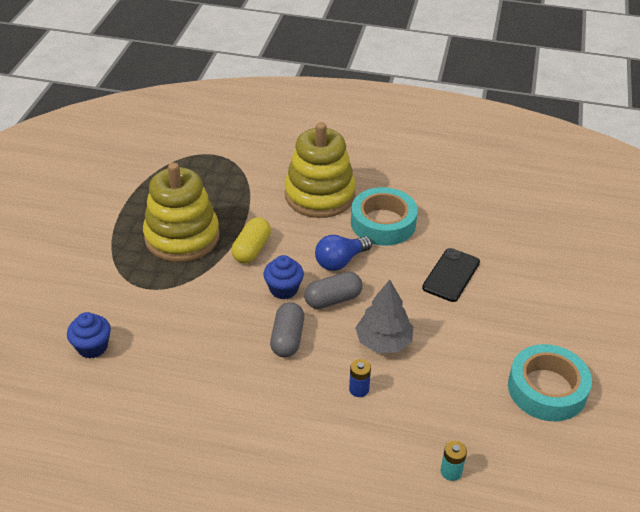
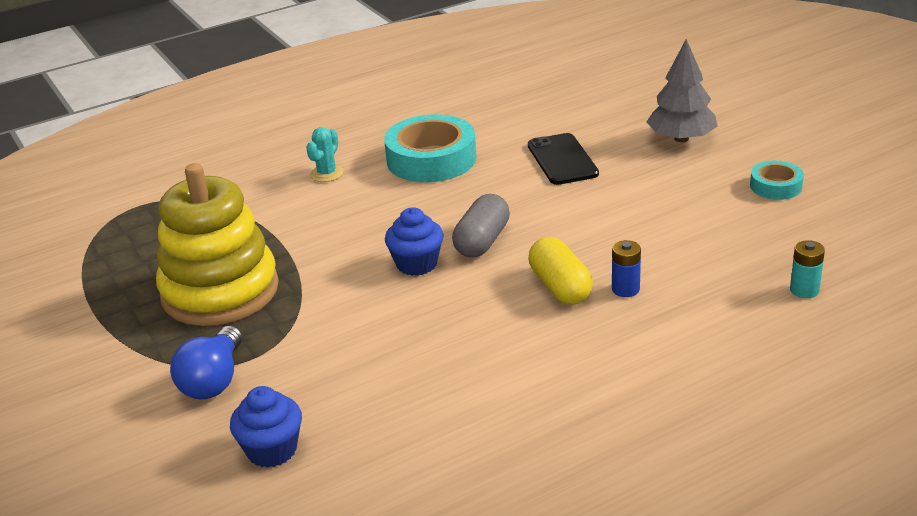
camera: 40 degrees left, 10 degrees down
yellow capsule [231,217,271,264] -> yellow capsule moved to [528,237,593,305]
grey capsule [270,302,304,357] -> none
yellow stacking toy [284,122,356,218] -> turquoise cactus [306,127,344,182]
blue light bulb [315,235,372,271] -> blue light bulb moved to [170,326,242,399]
grey tree [355,280,413,353] -> grey tree moved to [647,39,718,142]
turquoise tape [508,344,592,421] -> turquoise tape [750,161,804,200], size x0.52

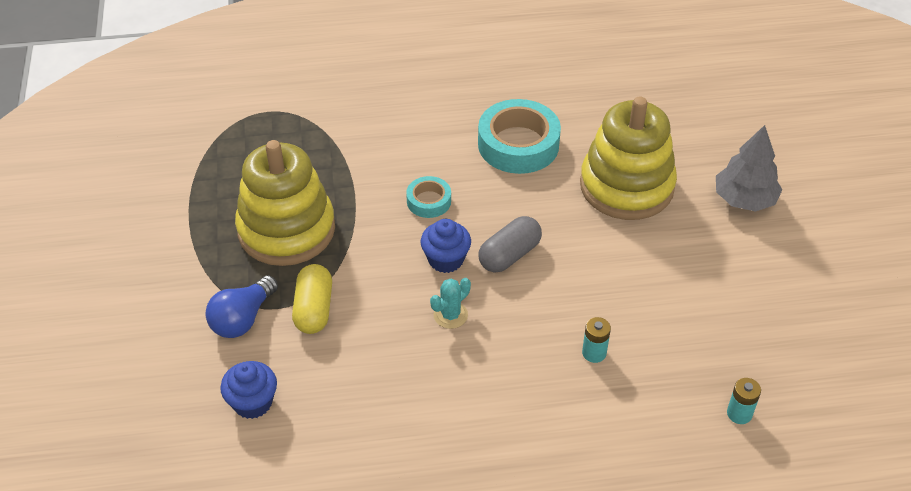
camera: 20 degrees right, 15 degrees up
turquoise cactus [306,127,344,182] -> turquoise cactus moved to [430,278,471,329]
black phone [528,133,599,185] -> yellow stacking toy [580,97,677,220]
yellow capsule [528,237,593,305] -> yellow capsule moved to [292,264,332,334]
blue battery [612,240,641,297] -> turquoise battery [582,317,611,363]
turquoise tape [750,161,804,200] -> turquoise tape moved to [406,176,451,218]

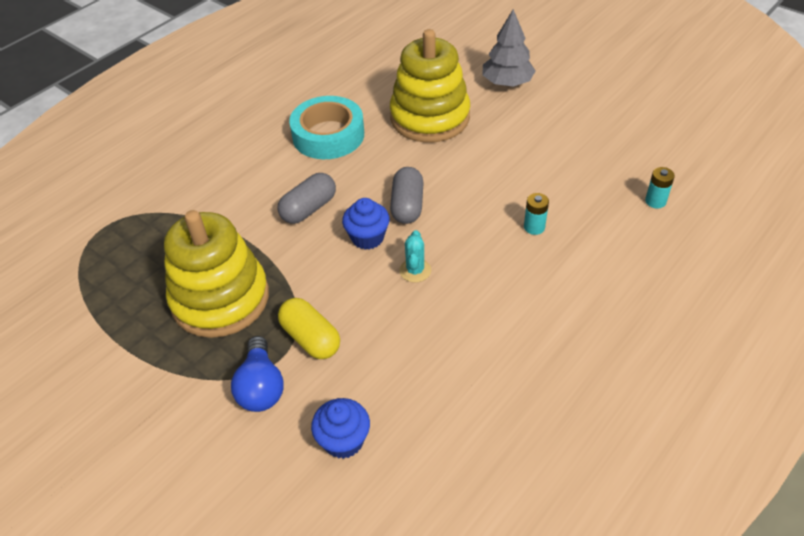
camera: 40 degrees left, 0 degrees up
turquoise tape [406,176,451,218] -> grey capsule [278,173,336,224]

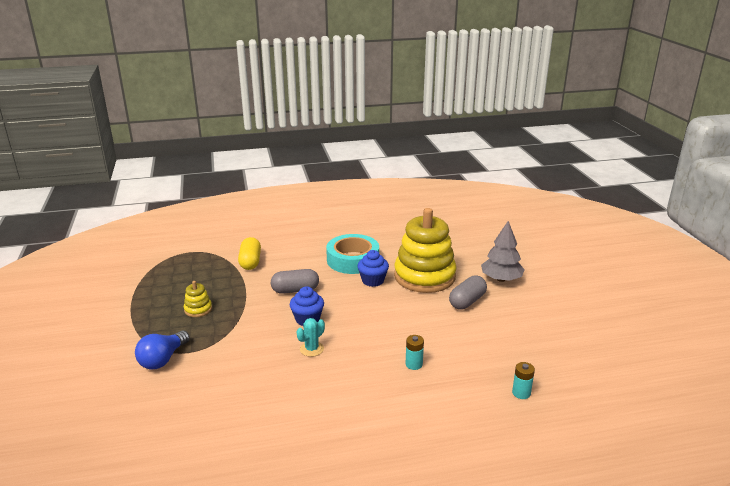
camera: 35 degrees right, 20 degrees down
yellow stacking toy [164,210,269,338] -> yellow stacking toy [184,281,212,317], size x0.41
yellow capsule [278,298,340,359] -> yellow capsule moved to [238,237,261,270]
blue cupcake [311,398,370,459] -> blue cupcake moved to [357,250,389,287]
grey capsule [390,167,424,224] -> grey capsule moved to [449,275,487,309]

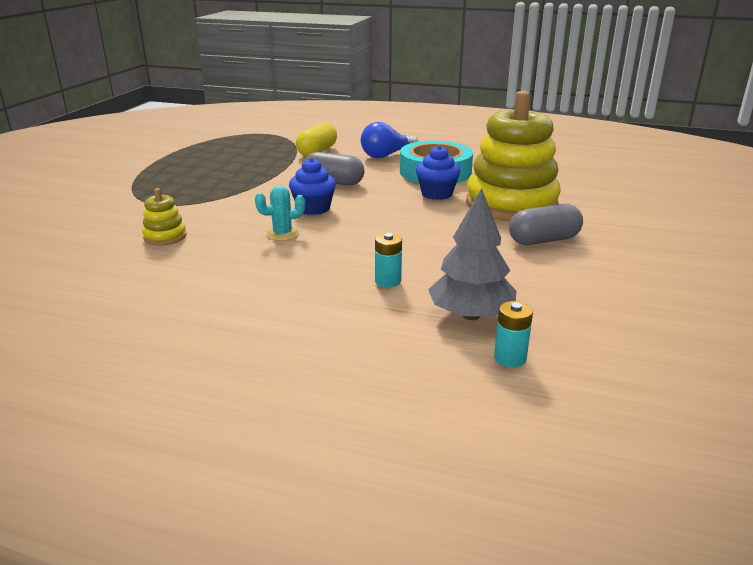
camera: 30 degrees right, 0 degrees up
blue light bulb [135,331,190,369] -> blue light bulb moved to [361,122,418,158]
yellow stacking toy [184,281,212,317] -> yellow stacking toy moved to [142,188,186,246]
grey tree [481,221,525,282] -> grey tree moved to [428,188,516,320]

